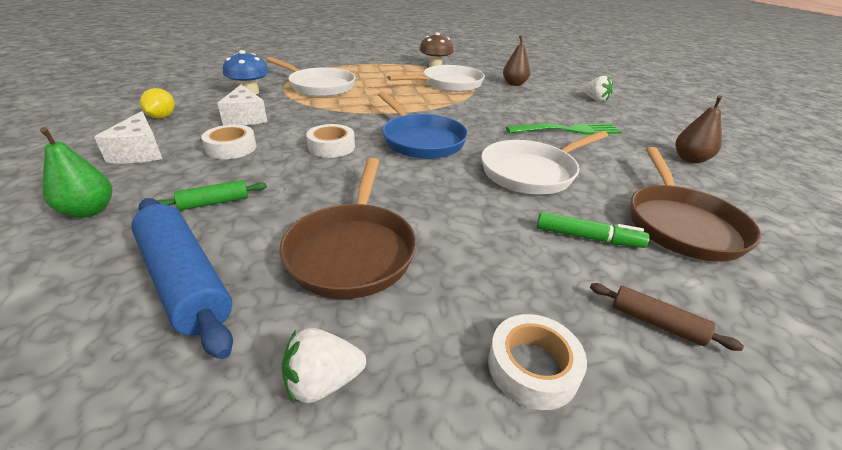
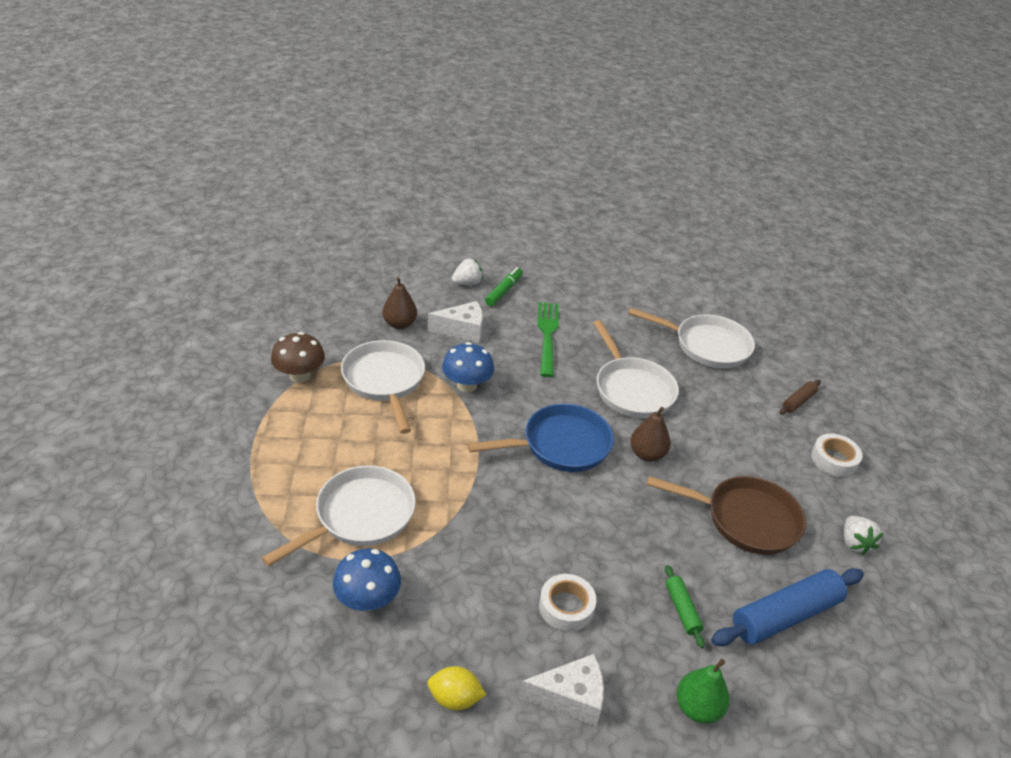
camera: 80 degrees left, 5 degrees up
white cheese [217,85,267,125] -> white cheese moved to [428,301,483,343]
white tape [306,124,355,158] -> none
green marker [537,212,649,248] -> green marker moved to [485,267,523,306]
brown pan [631,147,762,262] -> white pan [628,307,755,368]
brown pear [676,95,722,163] -> brown pear moved to [630,407,671,462]
none -> blue mushroom [442,342,494,392]

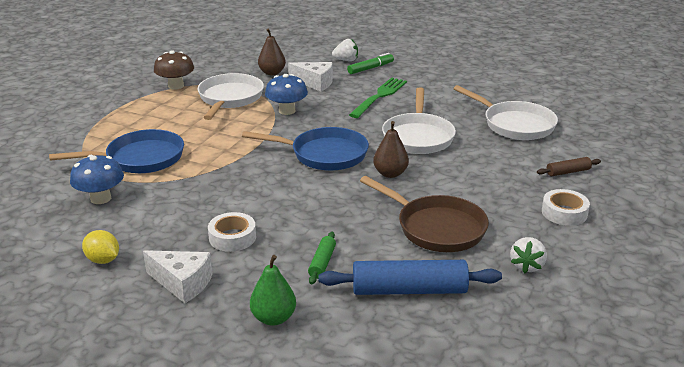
camera: 30 degrees right, 10 degrees down
white pan [262,465,416,567] -> blue pan [49,129,184,173]

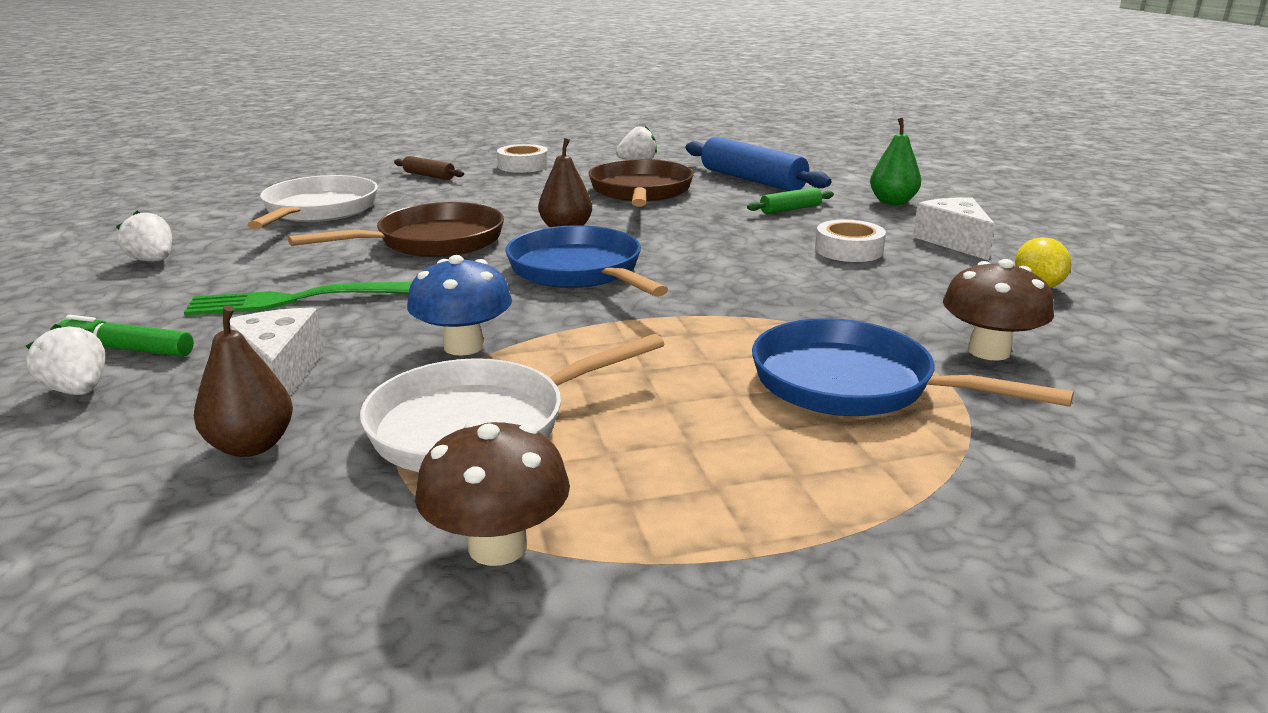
camera: 130 degrees left, 5 degrees down
blue mushroom [70,155,124,204] -> brown mushroom [943,259,1054,361]
white pan [382,87,456,154] -> brown pan [288,202,504,257]
none -> white strawberry [116,211,172,262]

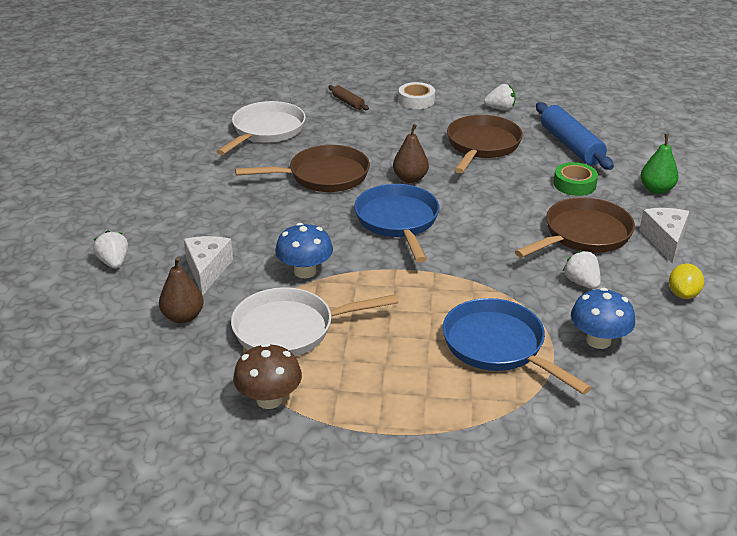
camera: 20 degrees right, 10 degrees up
green marker [58,315,194,357] -> none
white strawberry [116,211,172,262] -> white strawberry moved to [563,250,601,289]
green fork [184,282,412,316] -> none
green rolling pin [747,187,834,214] -> green tape [554,162,598,196]
white tape [815,220,886,262] -> brown pan [515,197,635,258]
brown mushroom [943,259,1054,361] -> blue mushroom [571,288,635,349]

